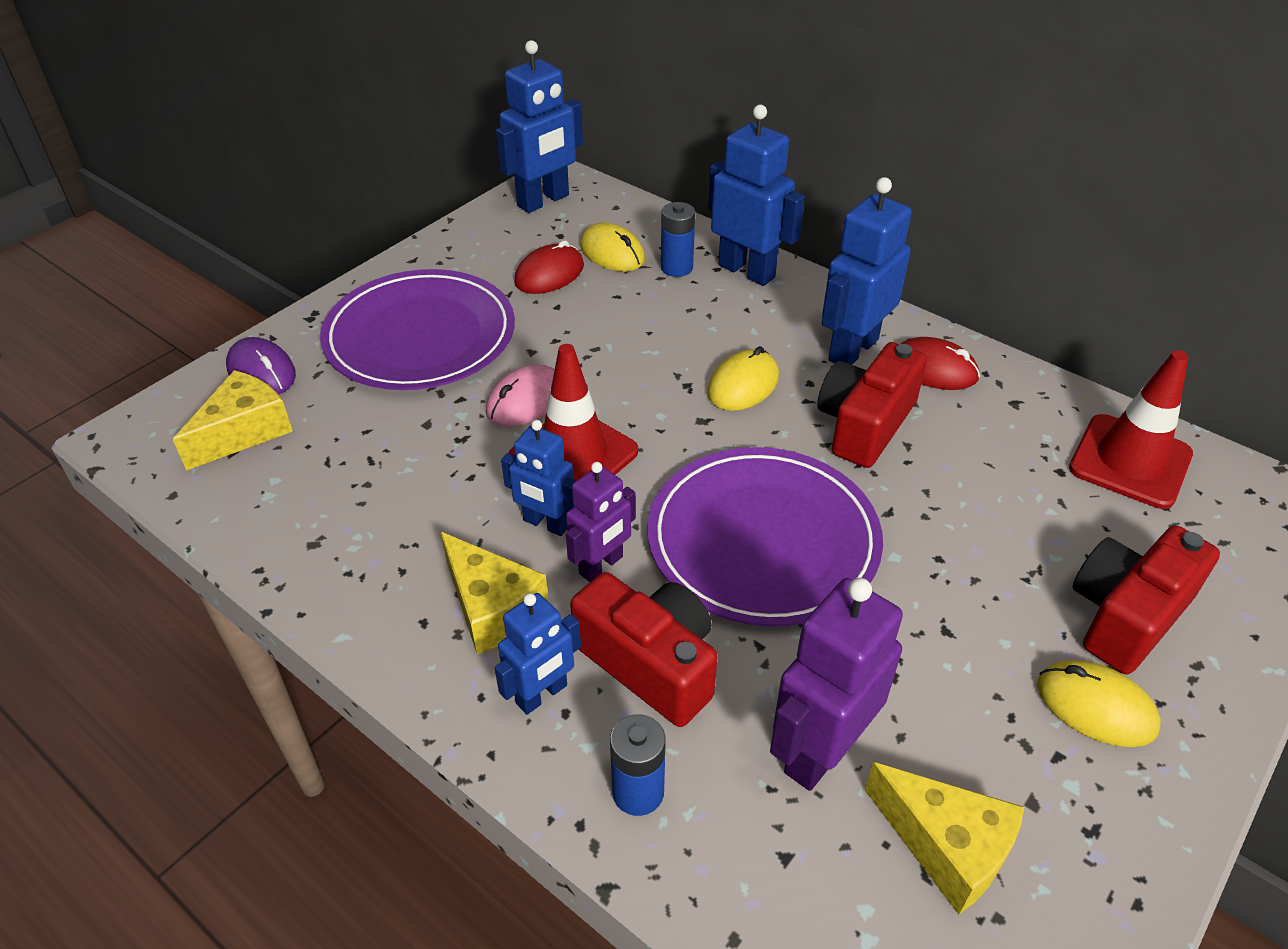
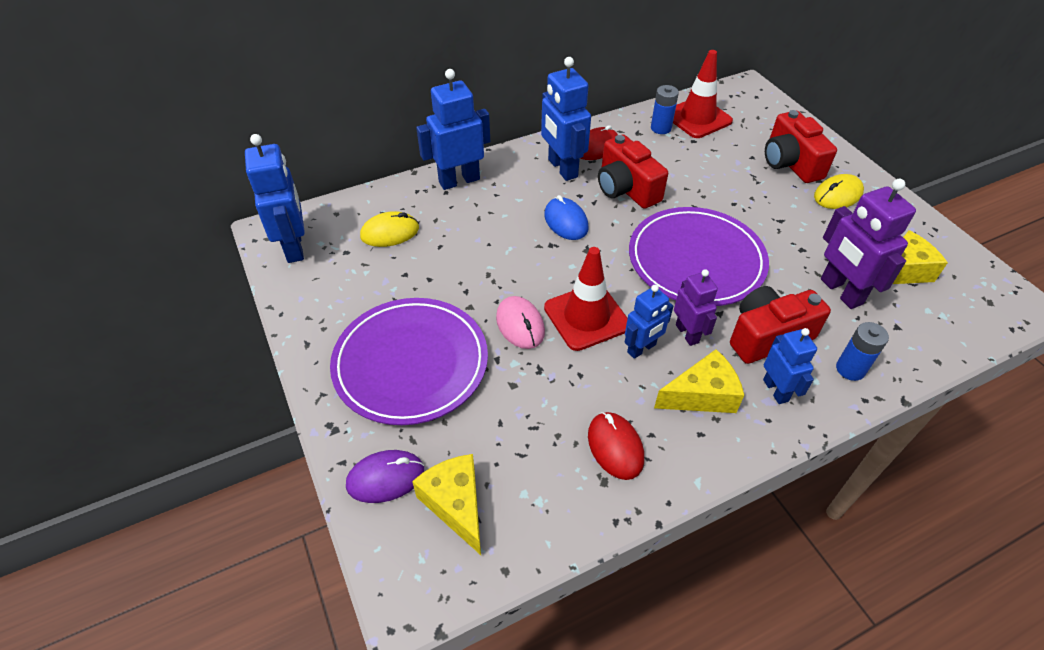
camera: 65 degrees left, 5 degrees up
red mouse [514,240,584,294] -> red mouse moved to [588,412,644,480]
blue battery [661,202,695,277] -> blue battery moved to [651,85,679,134]
yellow mouse [707,346,779,411] -> blue mouse [544,195,589,240]

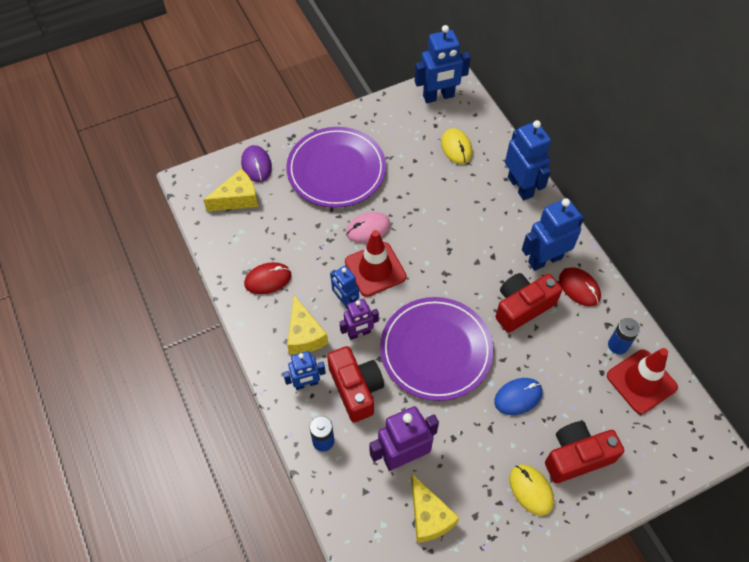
camera: 90 degrees right, 10 degrees up
blue mouse [544,195,589,240] -> blue mouse moved to [494,378,542,415]

